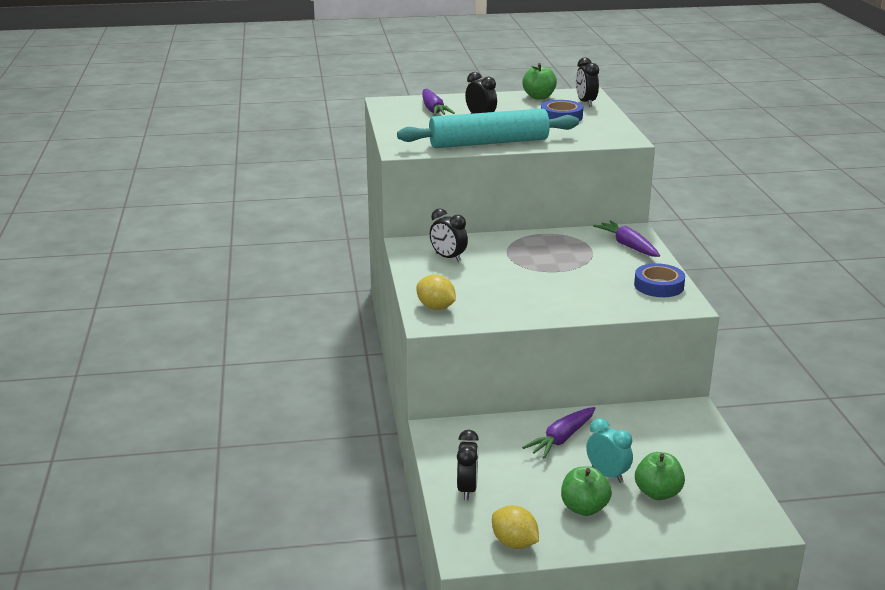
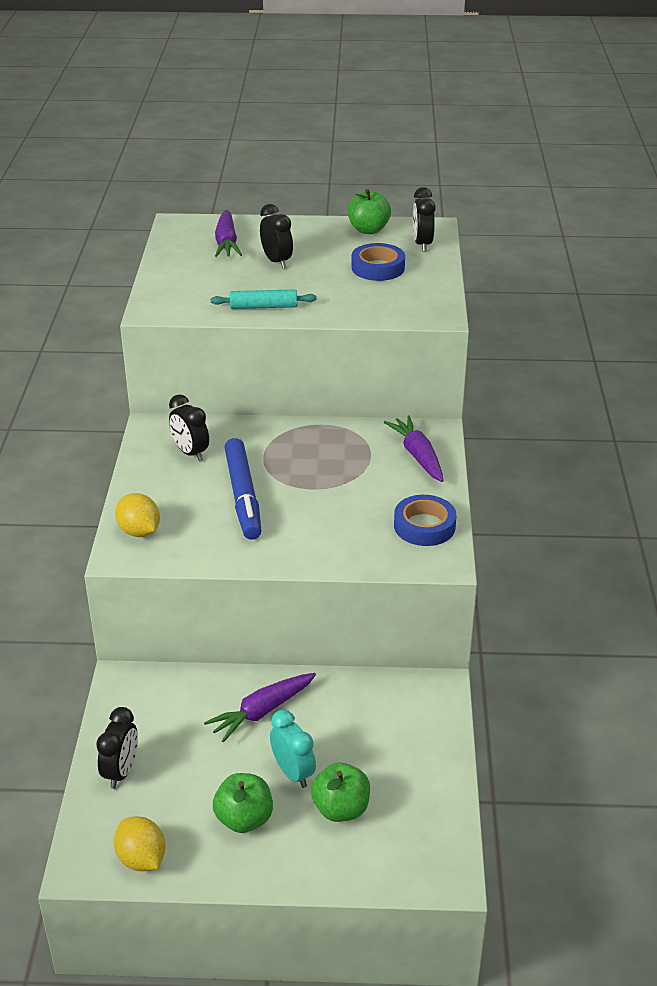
camera: 10 degrees right, 10 degrees up
turquoise rolling pin [397,108,579,148] -> turquoise rolling pin [211,289,317,309], size x0.45
none -> blue marker [224,438,261,540]

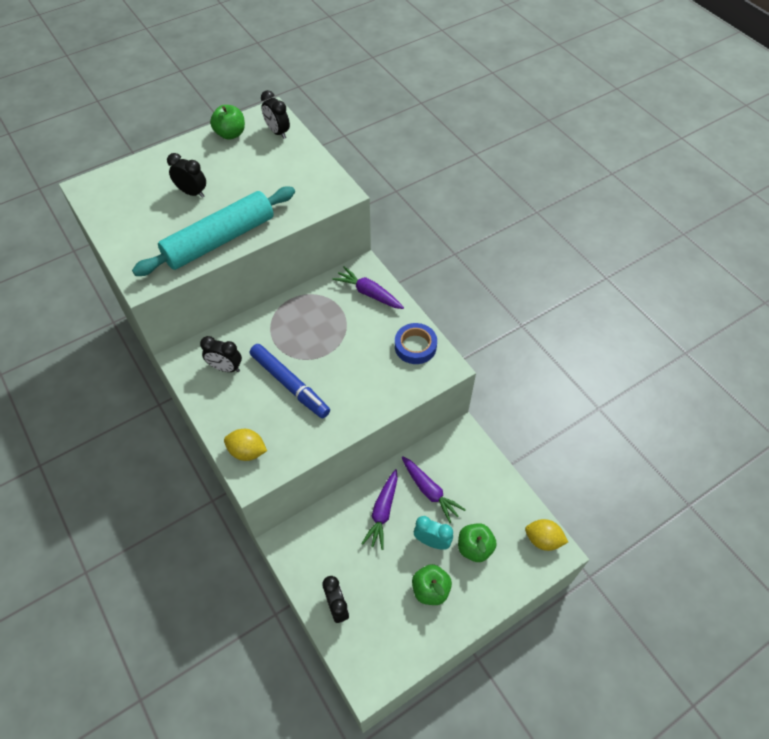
camera: 35 degrees left, 20 degrees up
yellow lemon [114,816,166,871] -> yellow lemon moved to [525,519,568,551]
turquoise rolling pin [211,289,317,309] -> turquoise rolling pin [132,187,295,276], size x2.20
purple carrot [215,210,242,257] -> purple carrot moved to [402,456,466,523]
blue tape [351,243,405,281] -> none

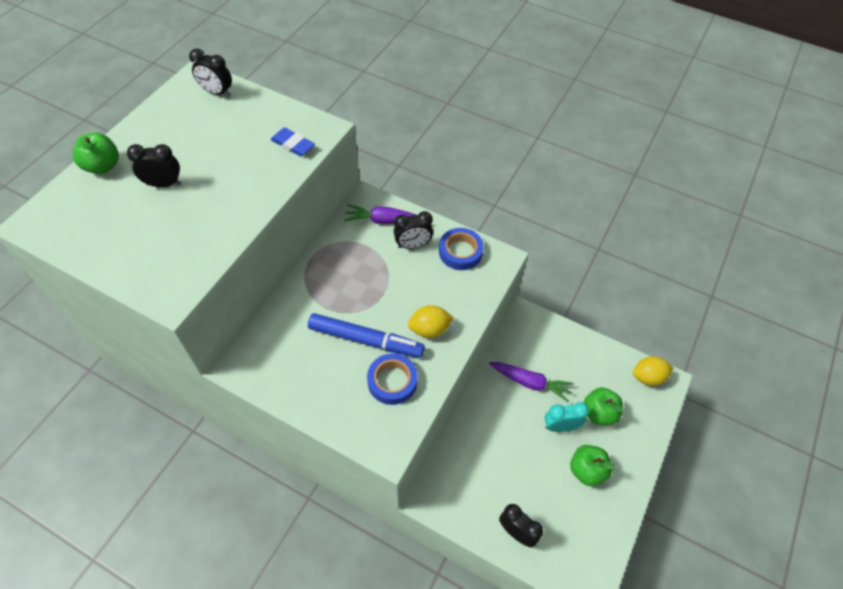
camera: 30 degrees left, 0 degrees up
turquoise rolling pin [132,187,295,276] -> none
black clock [200,336,242,372] -> black clock moved to [394,211,433,249]
green apple [210,105,245,140] -> green apple moved to [73,133,119,174]
yellow lemon [224,429,267,461] -> yellow lemon moved to [408,305,454,338]
purple carrot [362,469,398,550] -> none
none -> blue eraser [270,127,315,157]
none -> blue tape [367,353,418,405]

